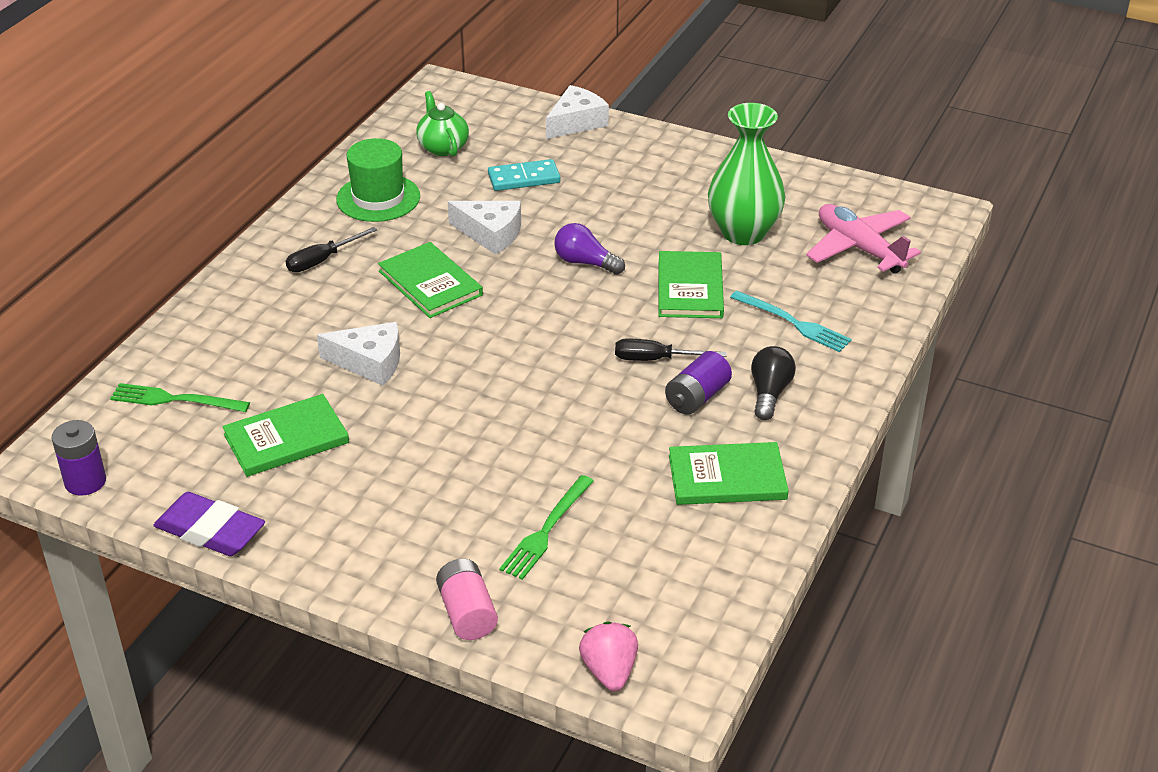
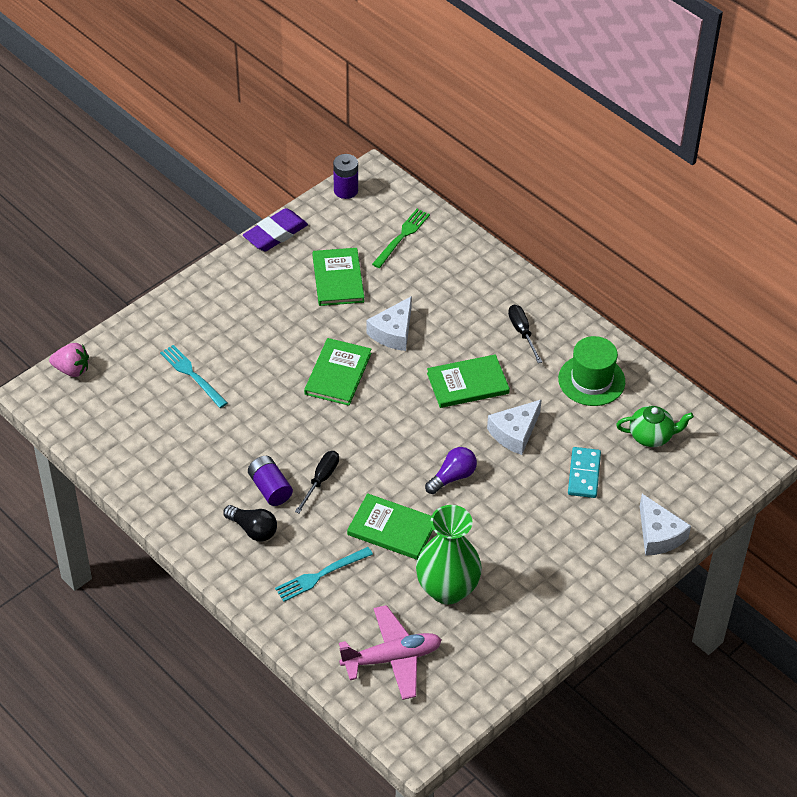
camera: 110 degrees right, 10 degrees up
pink battery [436,559,498,640] -> none
green fork [499,475,594,580] -> turquoise fork [160,345,227,408]
green book [669,442,789,505] -> green book moved to [304,338,371,406]

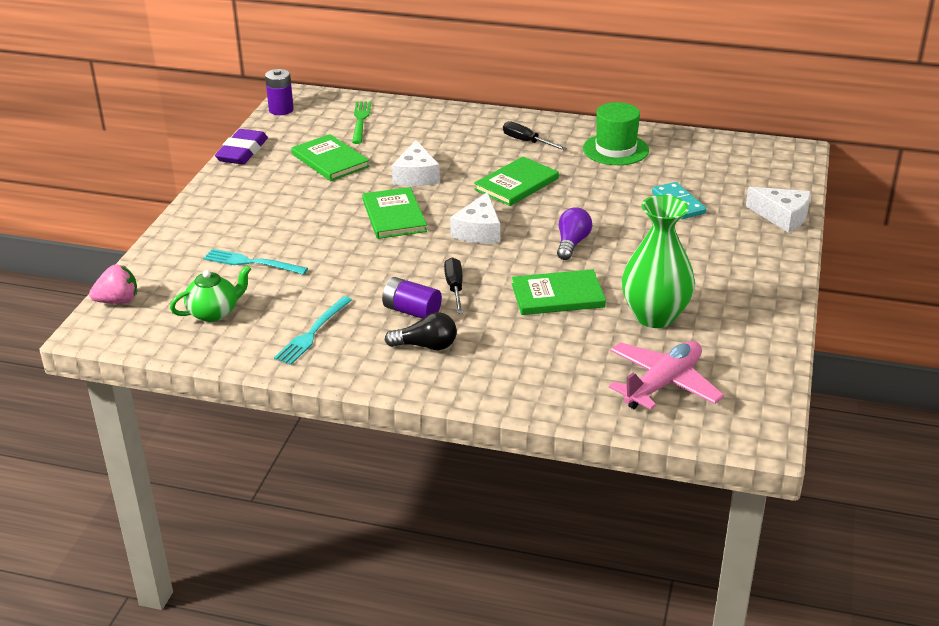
camera: 30 degrees left, 15 degrees down
turquoise fork [275,547,373,602] -> turquoise fork moved to [274,296,352,365]
white cheese [487,399,542,455] -> white cheese moved to [450,192,500,243]
green teapot [616,406,694,447] -> green teapot moved to [170,265,251,322]

